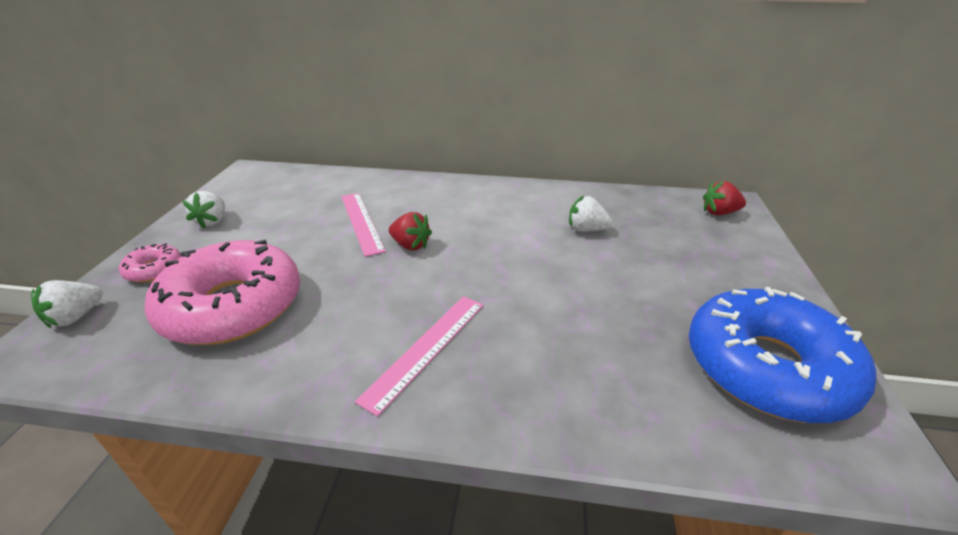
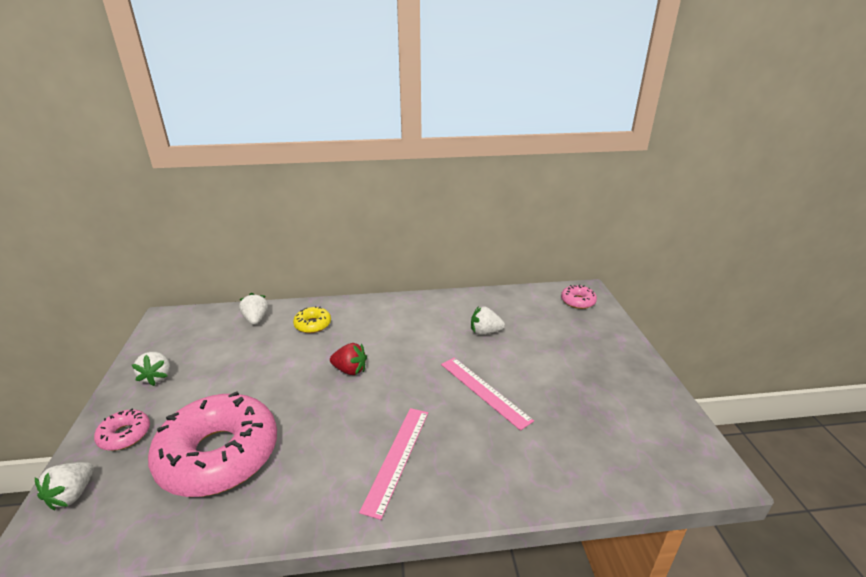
camera: 15 degrees left, 5 degrees down
pink ruler [341,193,386,257] -> pink ruler moved to [441,358,534,431]
blue donut [689,287,876,423] -> none
red strawberry [703,181,746,215] -> pink donut [561,284,597,309]
none -> white strawberry [239,293,268,325]
none -> yellow donut [293,306,331,333]

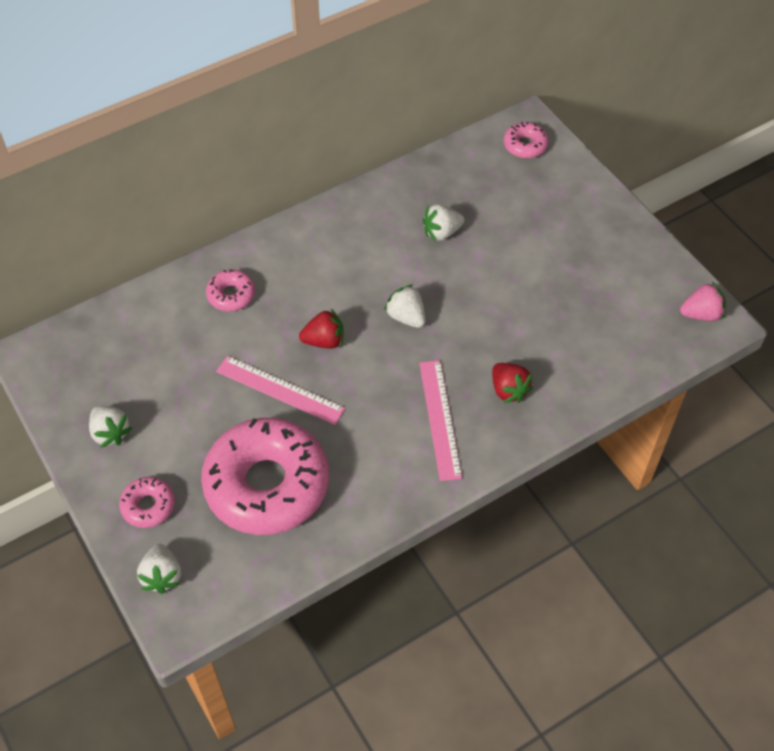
camera: 25 degrees left, 25 degrees up
white strawberry [239,293,268,325] -> white strawberry moved to [384,284,426,328]
yellow donut [293,306,331,333] -> pink donut [206,269,255,311]
pink ruler [441,358,534,431] -> pink ruler moved to [216,356,345,425]
none -> red strawberry [492,363,533,403]
none -> pink strawberry [680,282,726,321]

